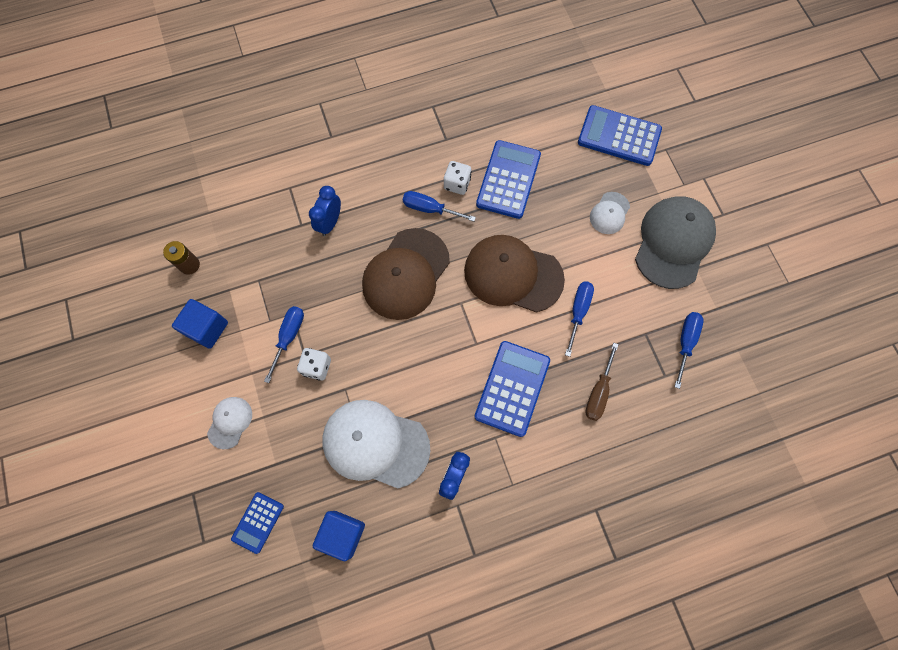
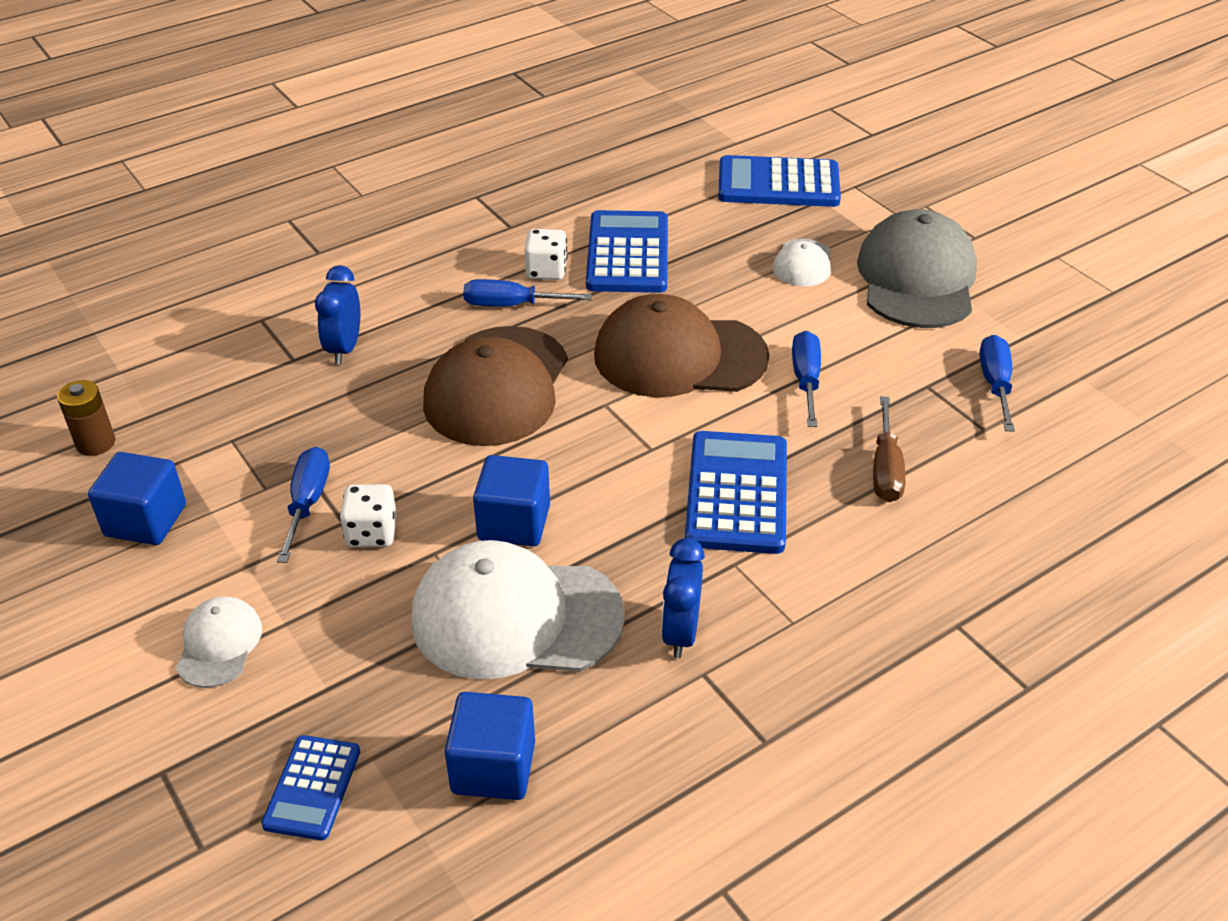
camera: 15 degrees left, 30 degrees down
none -> blue cube [473,455,550,546]

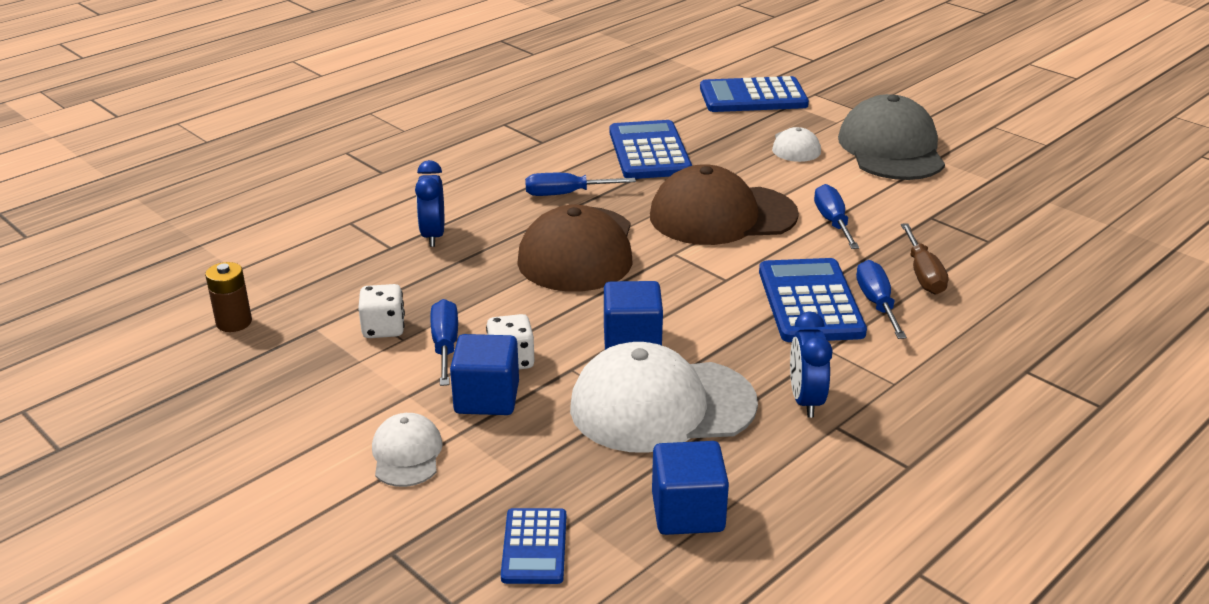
camera: 10 degrees left, 10 degrees down
blue cube [88,452,186,545] -> blue cube moved to [450,334,519,415]
white dice [524,229,567,280] -> white dice moved to [358,284,405,338]
blue screwdriver [979,335,1015,432] -> blue screwdriver moved to [856,260,907,339]

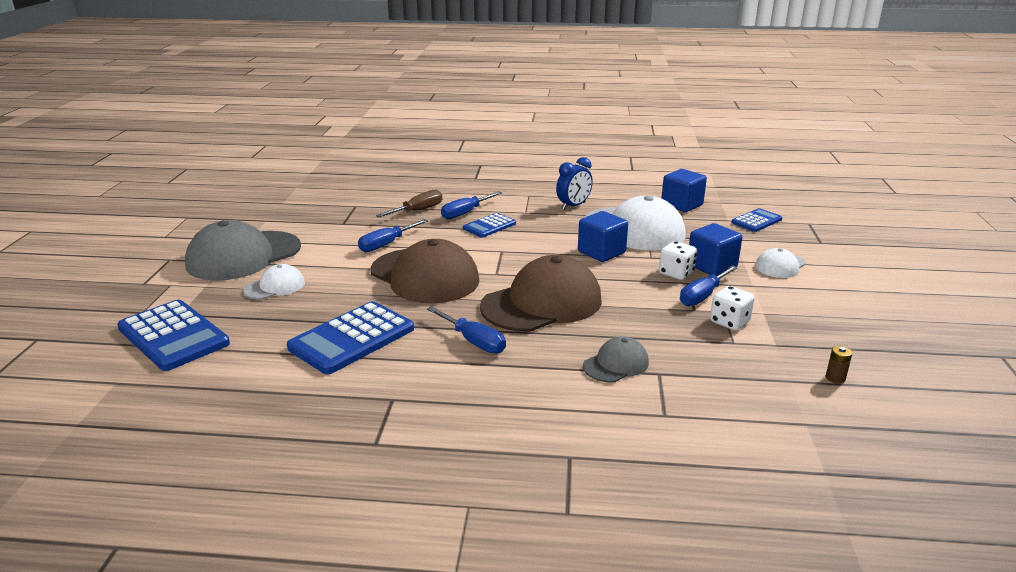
camera: 130 degrees left, 5 degrees down
brown battery [205,262,252,332] -> brown battery [826,346,852,384], size x0.61
blue clock [415,160,444,247] -> grey cap [583,336,649,382]
blue calculator [759,258,867,342] -> blue calculator [463,213,516,237], size x0.57

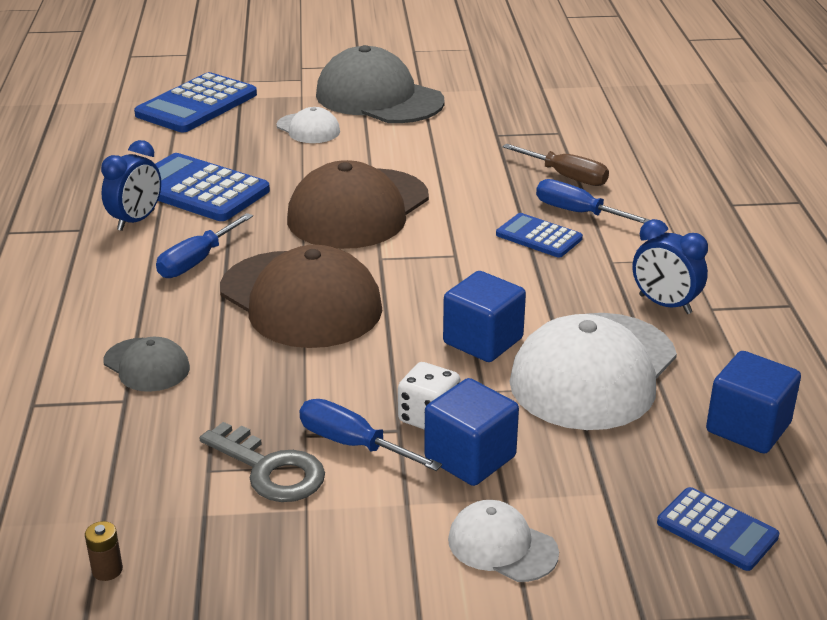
camera: 80 degrees right, 5 degrees up
blue screwdriver [358,219,428,252] -> none
white dice [710,286,755,331] -> grey key [200,422,325,502]
none -> blue clock [101,140,161,231]

